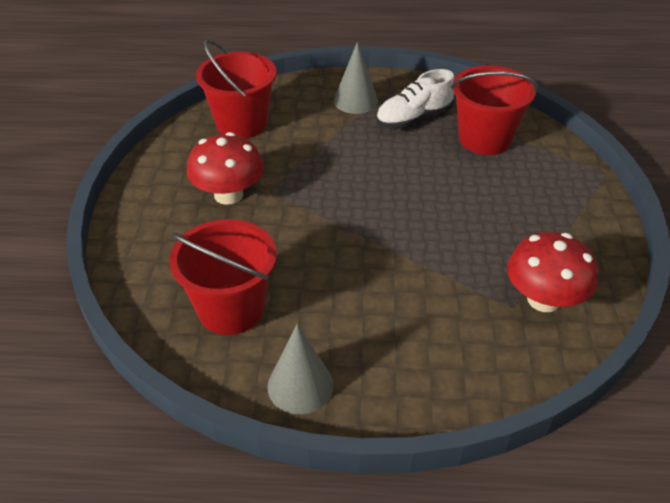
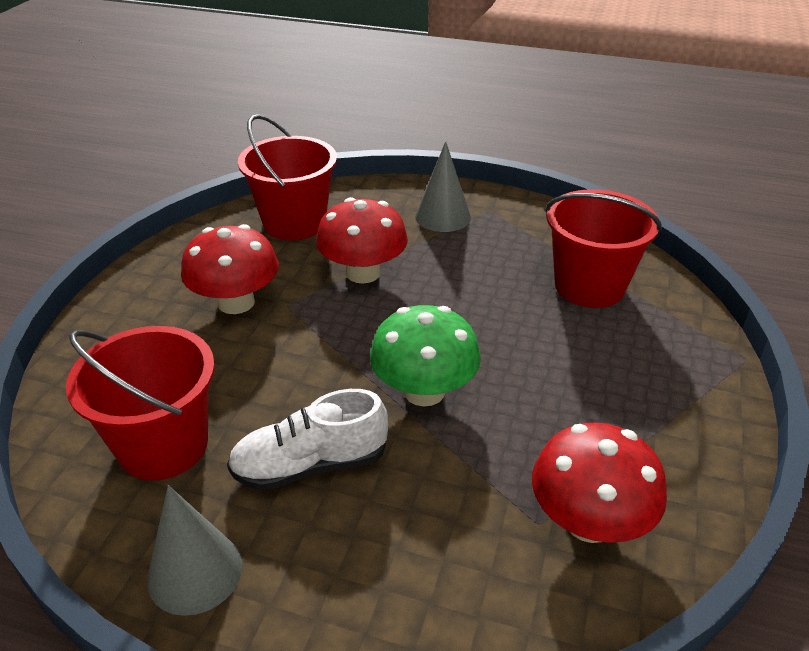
camera: 15 degrees right, 5 degrees down
white shoe [376,69,455,129] -> white shoe moved to [227,389,388,491]
none -> red mushroom [316,197,408,284]
none -> green mushroom [370,305,481,406]

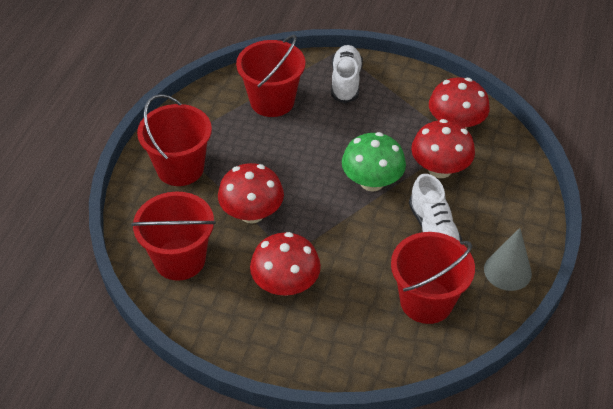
camera: 90 degrees left, 10 degrees up
grey cone [415,141,471,232] -> red bucket [137,94,212,186]
none -> white shoe [331,45,363,103]
none -> red mushroom [411,119,475,178]

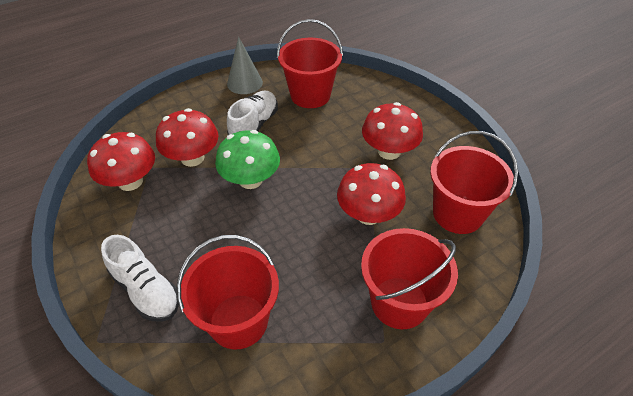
camera: 140 degrees left, 0 degrees up
white shoe [331,45,363,103] -> white shoe turned 90 degrees counterclockwise [101,235,179,322]

